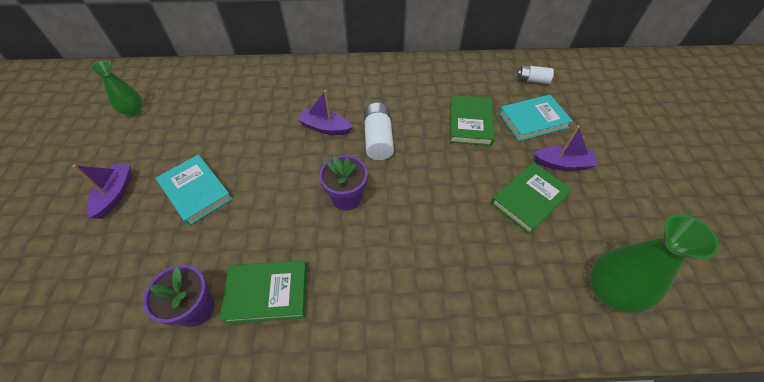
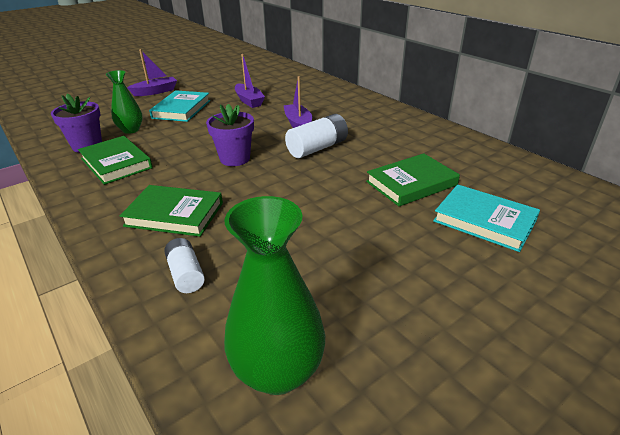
camera: 55 degrees right, 20 degrees down
green vase [91,61,142,117] -> green vase moved to [106,70,143,134]
green book [491,162,573,234] -> green book moved to [120,185,223,237]
white battery [517,65,554,84] -> white battery moved to [164,238,205,293]
purple boat [534,125,598,171] -> purple boat moved to [235,54,265,108]

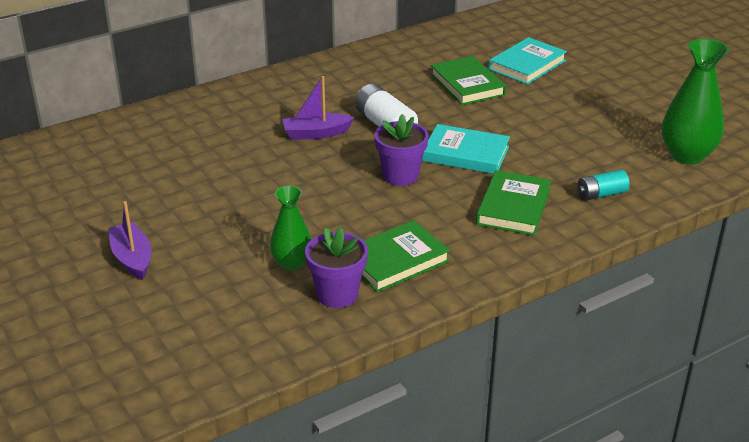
camera: 85 degrees left, 0 degrees up
turquoise book [149,90,210,122] -> turquoise book moved to [422,124,510,174]
white battery [164,238,205,293] -> turquoise battery [577,170,630,201]
purple boat [235,54,265,108] -> none

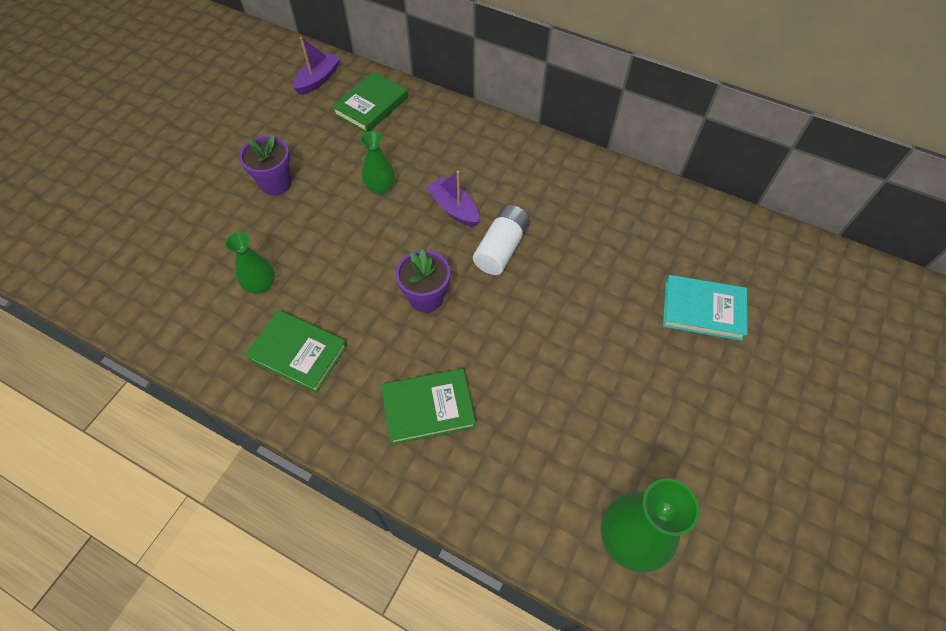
camera: 60 degrees right, 25 degrees up
purple boat [108,201,151,280] -> purple boat moved to [293,37,340,95]
purple flower pot [305,227,368,308] -> purple flower pot moved to [239,135,291,195]
turquoise book [422,124,510,174] -> none
green book [431,56,506,105] -> green book moved to [332,71,408,133]
turquoise battery [577,170,630,201] -> none
none -> green vase [360,131,395,195]

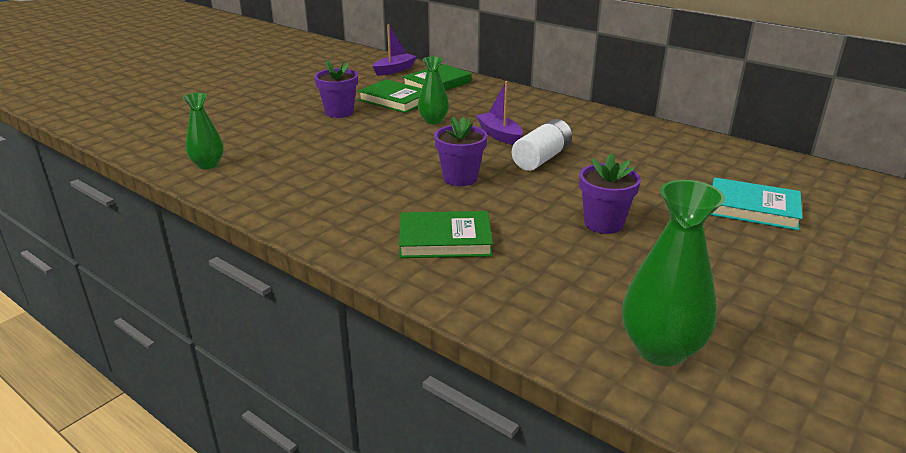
camera: 10 degrees right, 30 degrees down
green vase [225,232,275,294] -> green vase moved to [183,93,224,169]
green book [245,310,347,393] -> green book moved to [358,79,422,113]
none -> purple flower pot [579,153,641,234]

